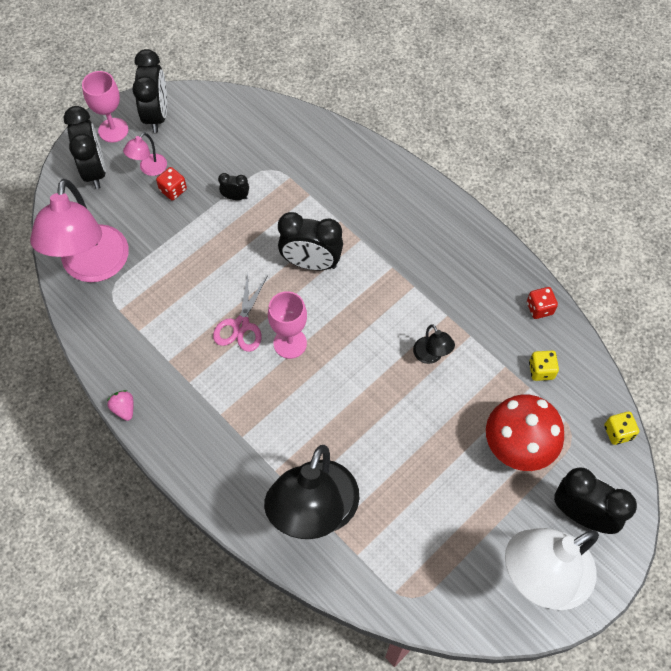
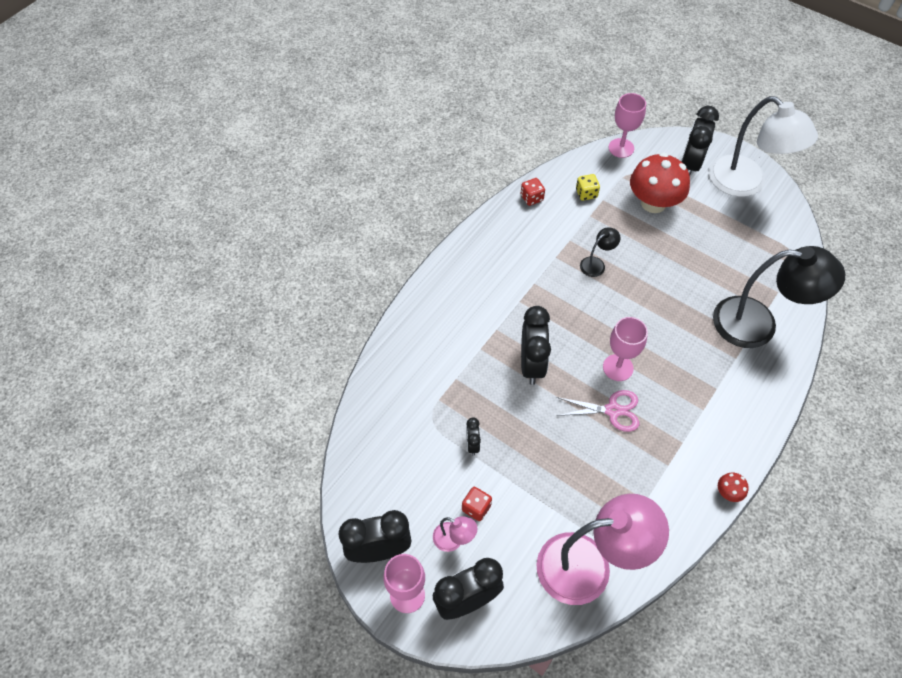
camera: 100 degrees left, 5 degrees down
pink strawberry [107,390,133,421] -> red mushroom [718,473,749,502]
yellow dice [604,411,639,445] -> pink goblet [609,93,646,158]

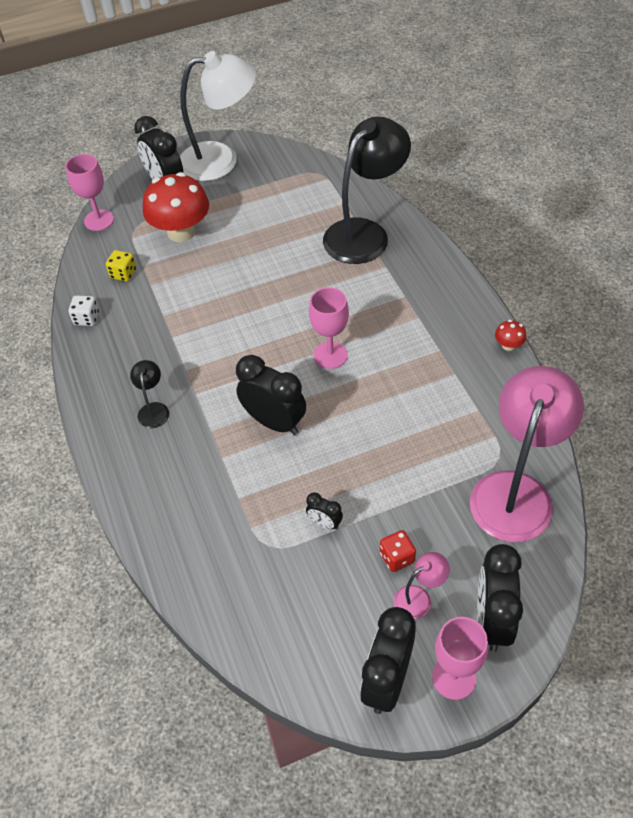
camera: 55 degrees left, 5 degrees down
red dice [520,178,545,206] -> white dice [68,295,99,326]
pink scissors [556,390,639,432] -> none
black lamp [580,227,621,277] -> black lamp moved to [130,360,169,428]

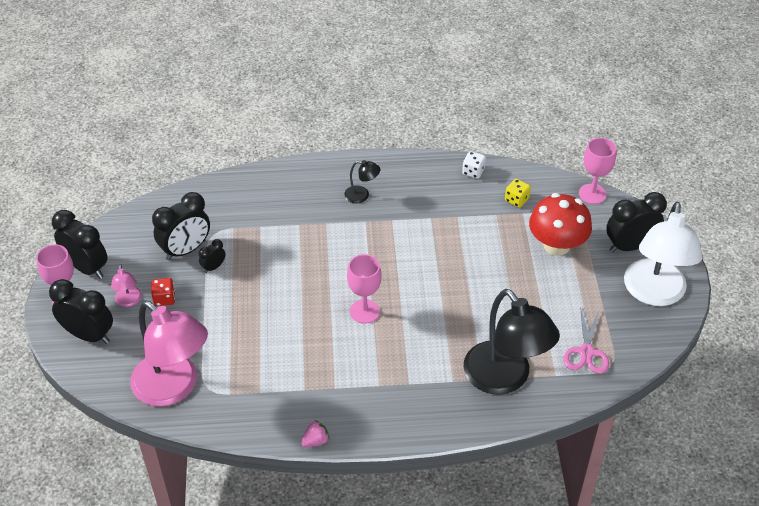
camera: 105 degrees right, 5 degrees down
black clock [236,355,306,435] -> black clock moved to [152,192,210,260]
red mushroom [495,320,526,351] -> pink strawberry [301,420,330,447]
none -> pink scissors [563,307,609,374]

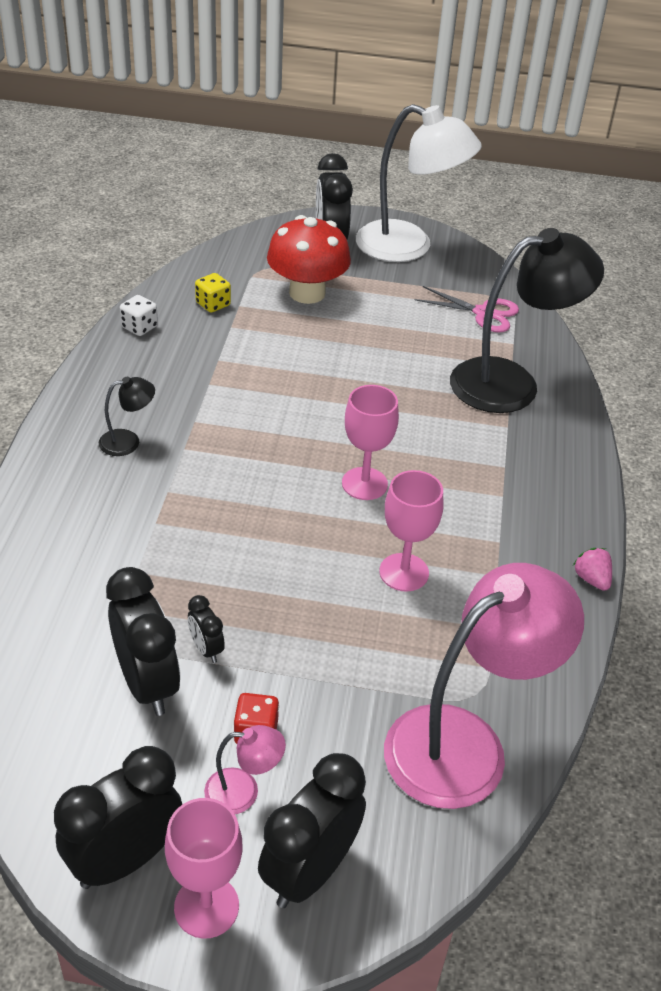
camera: 80 degrees left, 5 degrees down
black lamp [344,160,380,203] -> black lamp turned 45 degrees clockwise [99,377,155,456]
pink goblet [579,138,616,204] -> pink goblet moved to [379,470,444,592]

